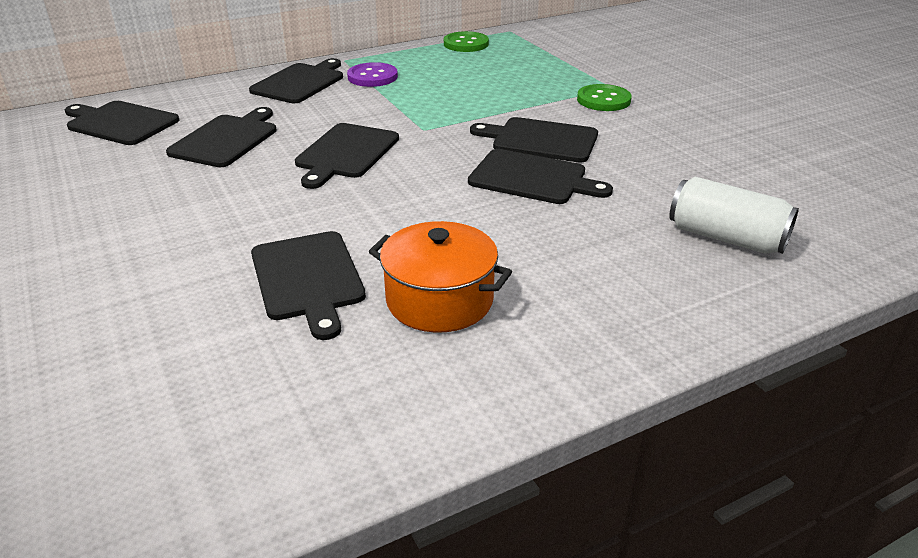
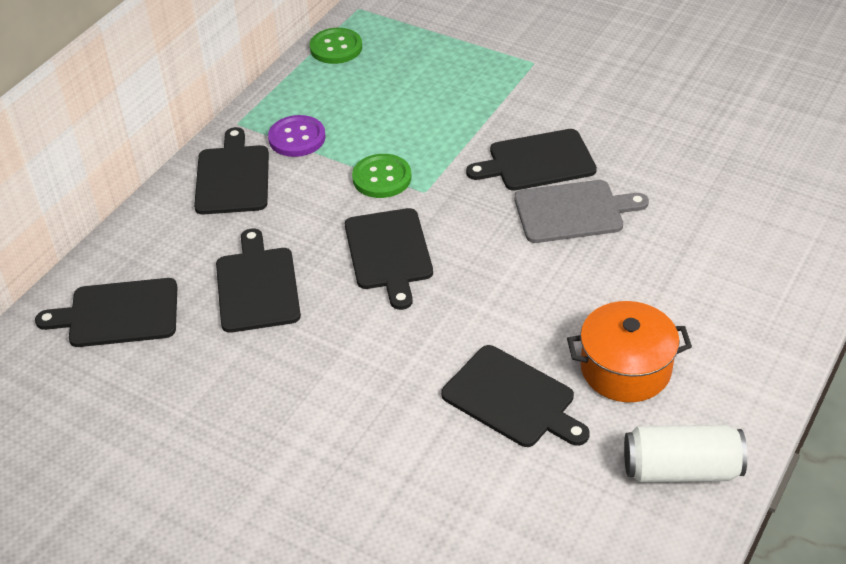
camera: 30 degrees left, 10 degrees up
black cutting board [468,149,613,204] -> grey cutting board [514,180,649,243]
green button [577,84,632,111] -> green button moved to [352,154,411,198]
white can [669,177,799,254] -> white can moved to [624,425,747,483]

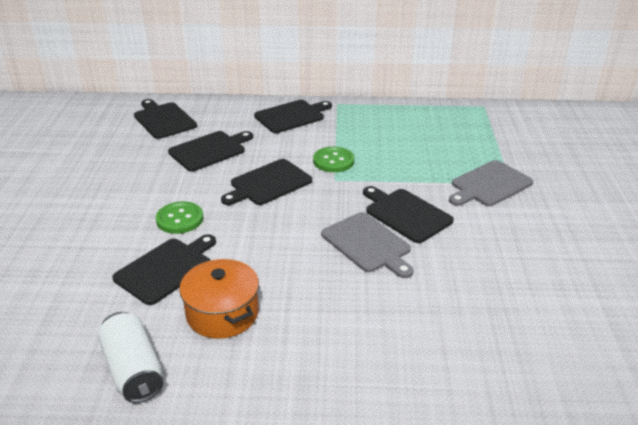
camera: 60 degrees right, 10 degrees down
purple button [268,115,326,157] -> none
green button [310,28,362,64] -> green button moved to [156,201,203,234]
black cutting board [441,345,590,447] -> black cutting board turned 150 degrees counterclockwise [112,234,216,305]
none -> grey cutting board [449,160,533,206]

